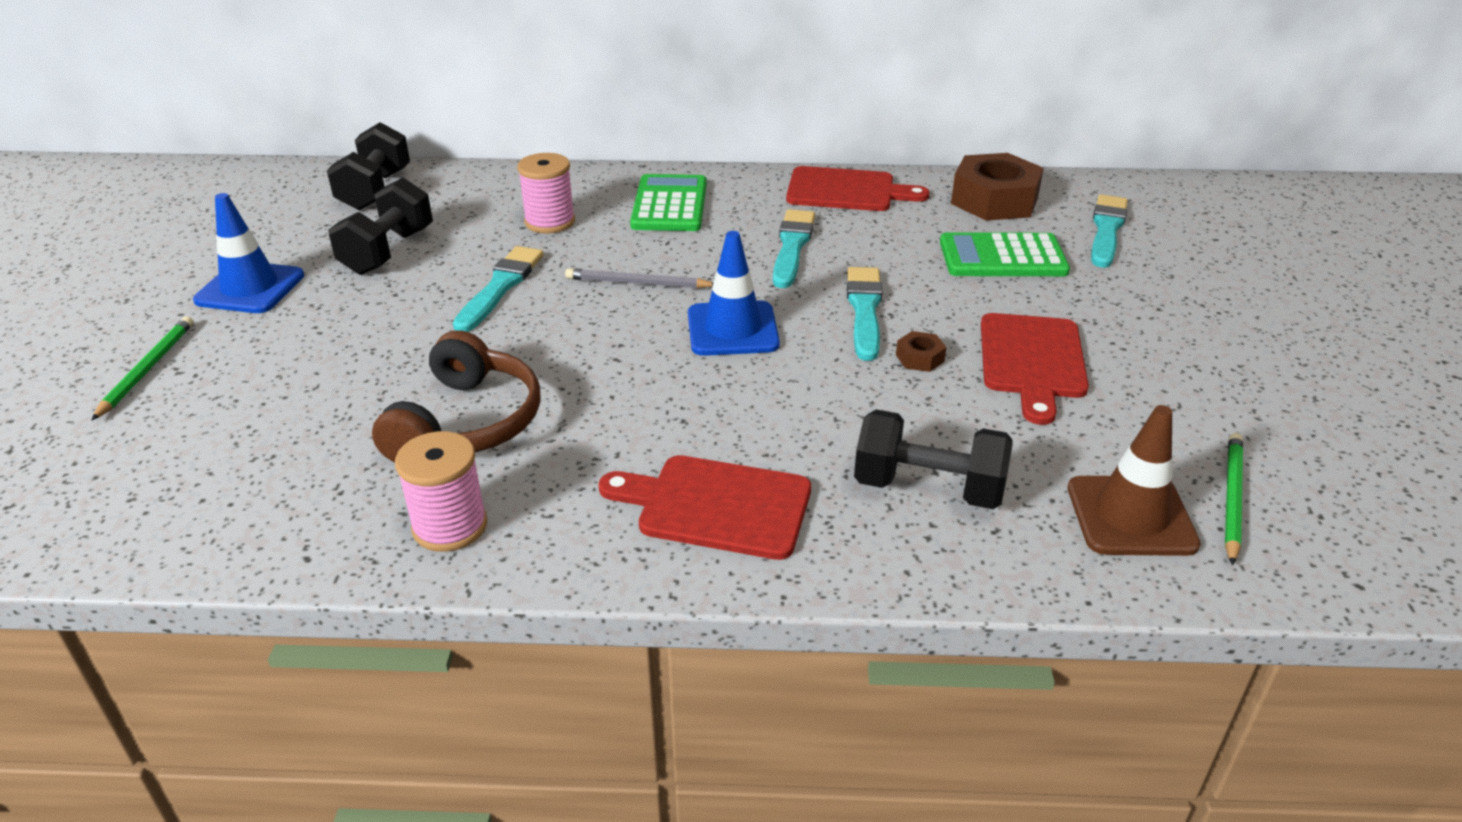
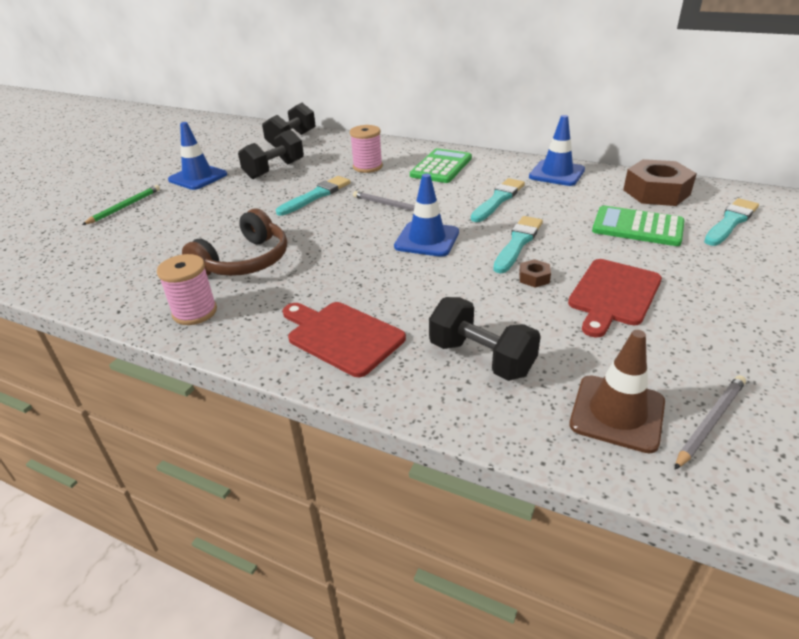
camera: 25 degrees right, 0 degrees up
red cutting board [786,166,930,211] -> blue traffic cone [529,115,585,186]
green pencil [1225,433,1243,566] -> grey pencil [675,375,746,470]

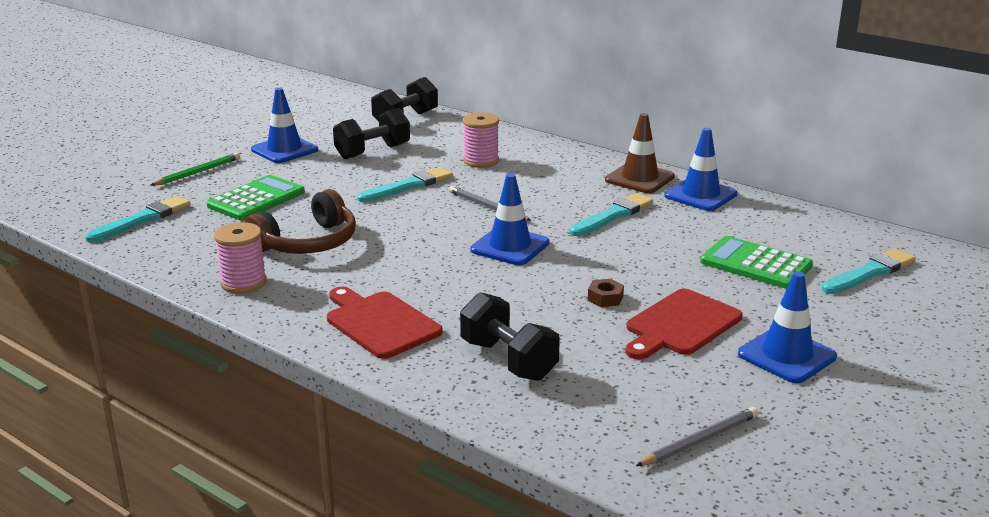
camera: 10 degrees right, 10 degrees down
green calculator [410,148,472,183] -> green calculator moved to [207,175,305,220]
turquoise brush [493,216,543,273] -> turquoise brush moved to [85,196,191,242]
brown traffic cone [569,330,665,453] -> brown traffic cone moved to [605,113,675,193]
brown nut [623,159,697,206] -> none
none -> blue traffic cone [738,271,837,383]

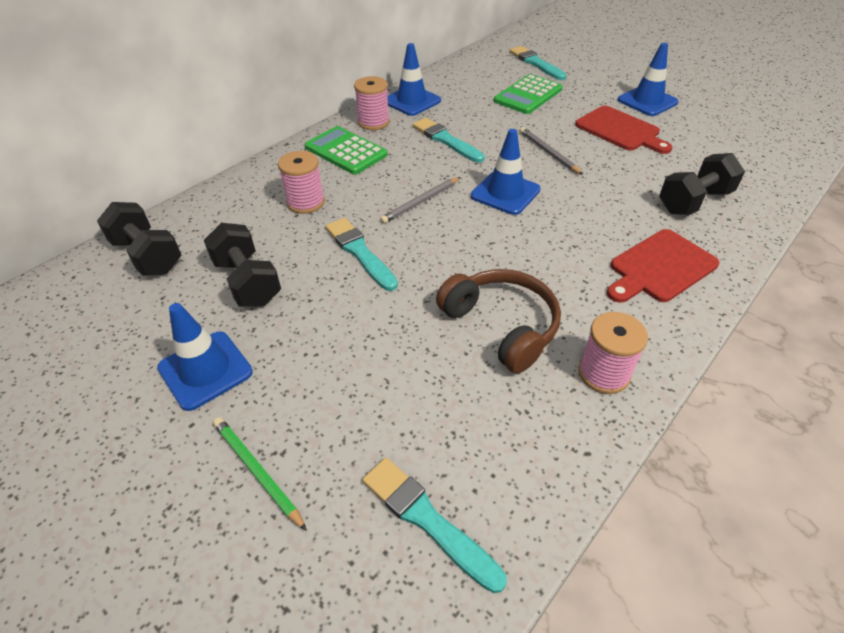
camera: 85 degrees left, 20 degrees up
green calculator [207,175,305,220] -> green calculator moved to [305,126,388,175]
brown nut [588,279,624,307] -> none
brown traffic cone [605,113,675,193] -> pink spool [354,76,390,130]
grey pencil [636,407,758,466] -> grey pencil moved to [520,127,583,175]

